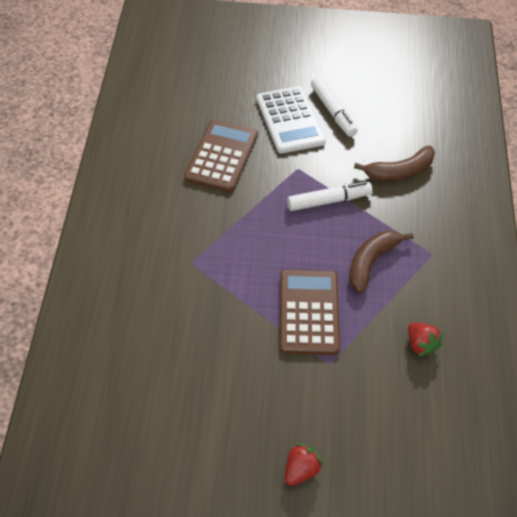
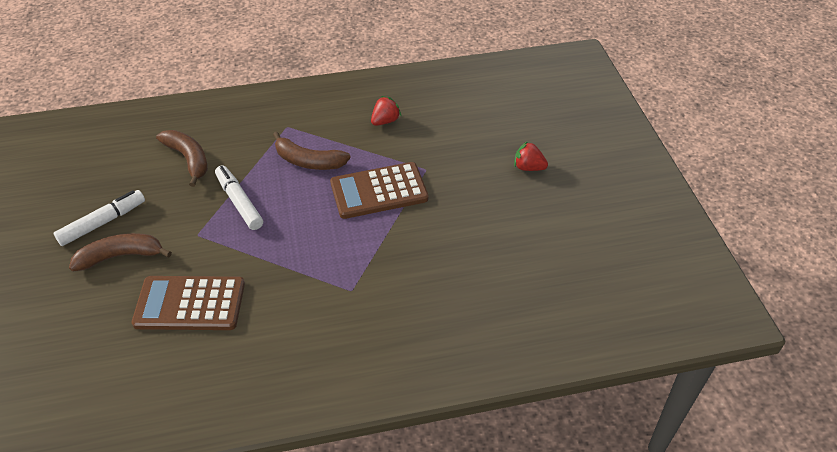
camera: 105 degrees left, 5 degrees down
white calculator [256,86,326,153] -> brown banana [69,233,172,271]

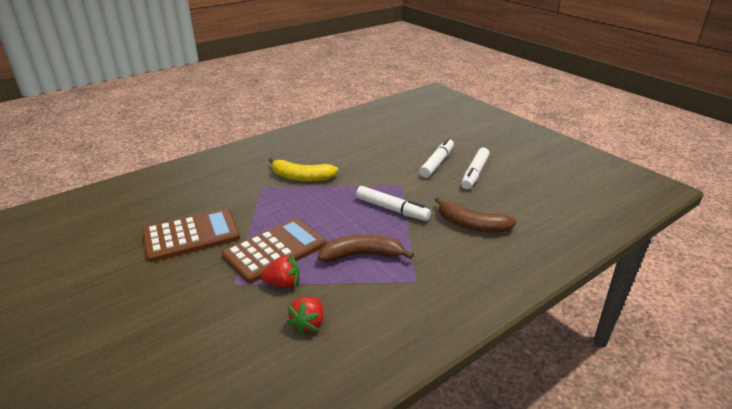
camera: 155 degrees right, 15 degrees down
brown banana [69,233,172,271] -> white marker [419,138,454,178]
brown calculator [131,276,245,330] -> brown calculator moved to [142,209,240,262]
red strawberry [514,141,548,171] -> red strawberry moved to [261,255,300,288]
none -> yellow banana [268,158,338,182]

